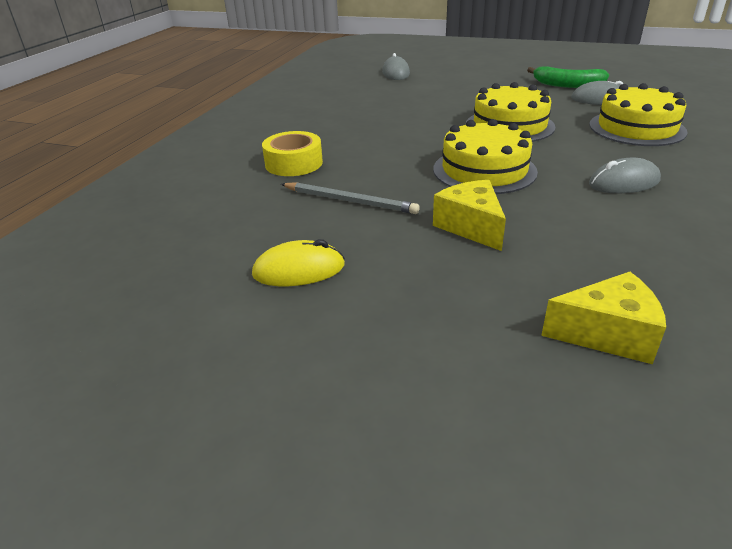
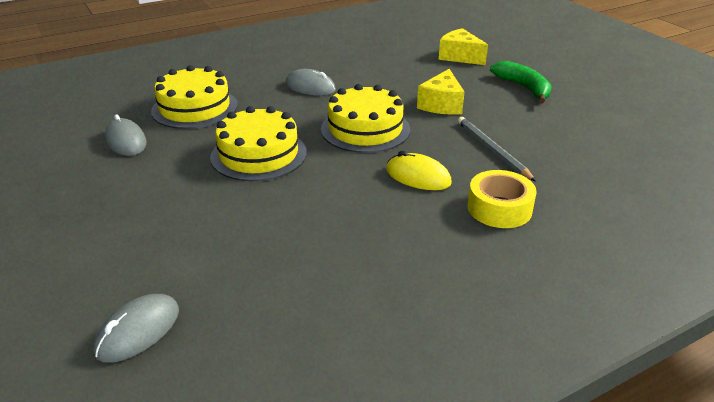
camera: 140 degrees left, 0 degrees up
yellow mouse [252,239,345,286] -> yellow mouse moved to [386,151,452,190]
green banana [527,66,609,88] -> green banana moved to [490,61,552,103]

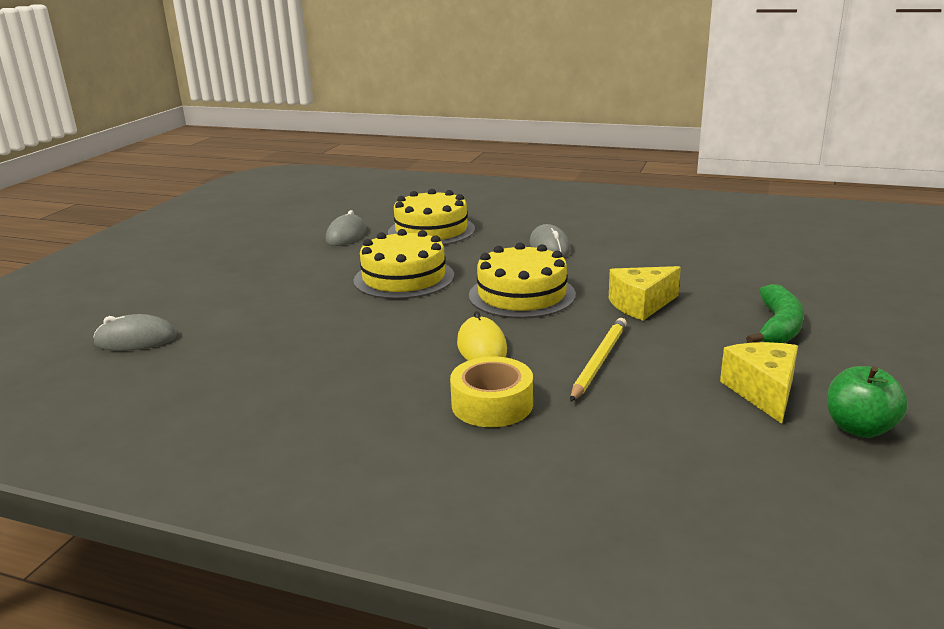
camera: 50 degrees right, 10 degrees down
yellow cheese [439,28,488,65] -> yellow cheese moved to [720,342,798,424]
grey pencil [458,117,536,182] -> yellow pencil [570,318,627,402]
none -> green apple [827,366,908,438]

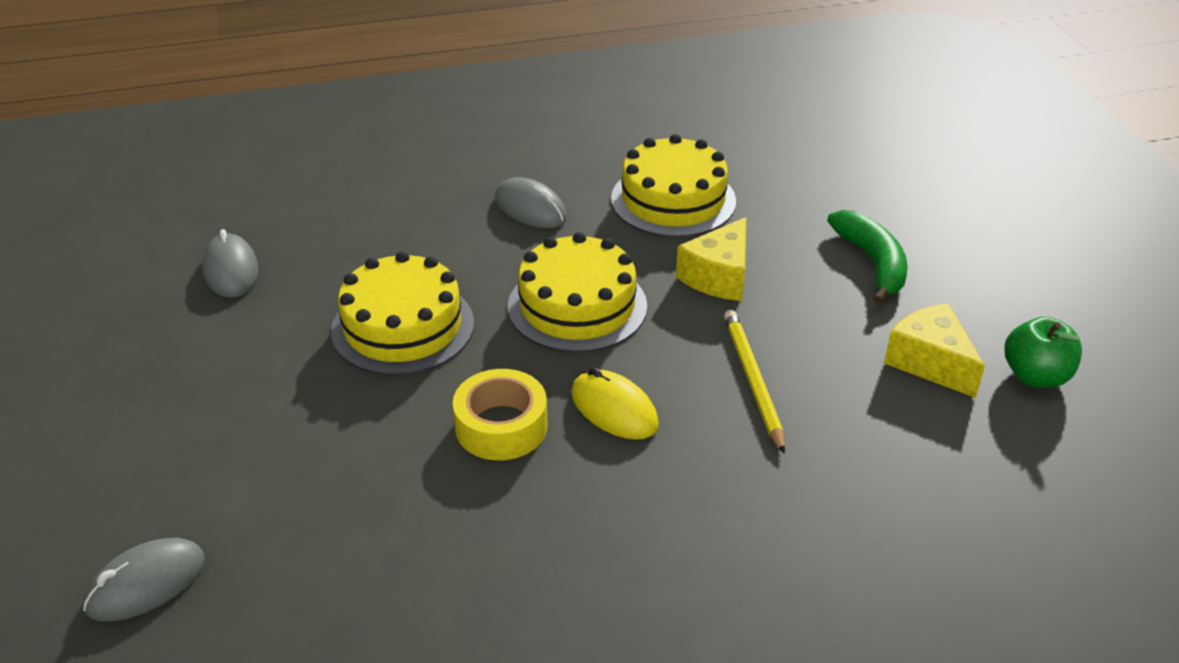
camera: 35 degrees left, 15 degrees up
yellow cake [388,189,475,245] -> yellow cake moved to [611,134,736,237]
yellow tape [450,356,533,427] -> yellow tape moved to [453,369,547,460]

